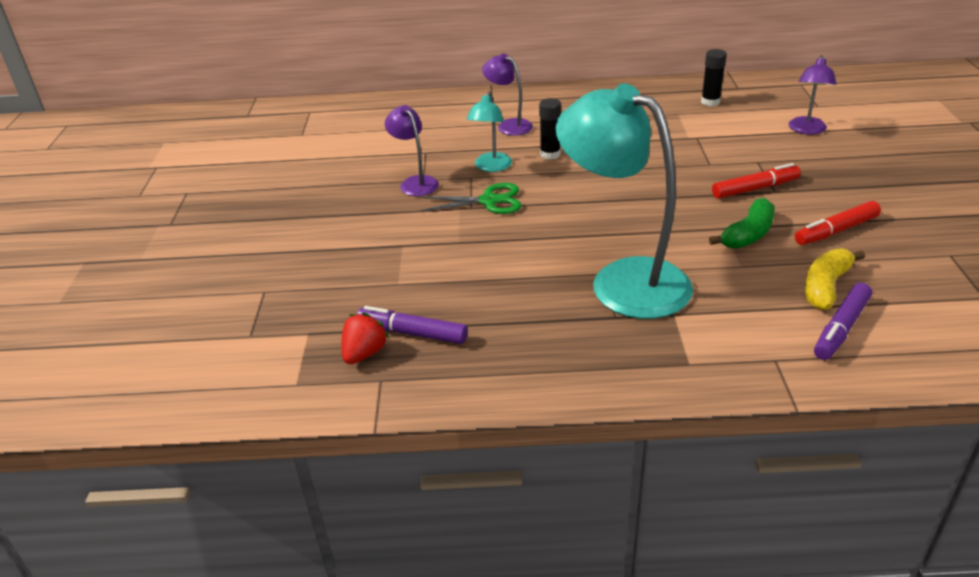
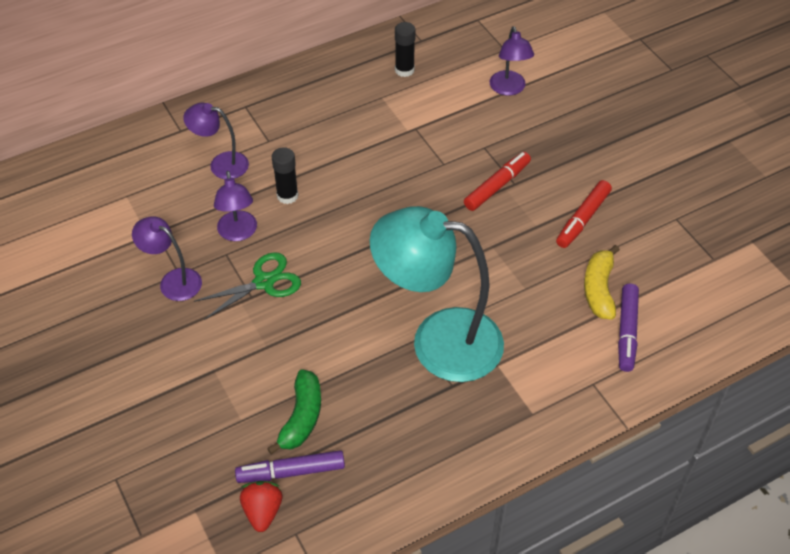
camera: 30 degrees left, 15 degrees up
turquoise lamp [467,91,512,172] -> purple lamp [214,171,257,241]
green banana [709,198,775,249] -> green banana moved to [267,369,321,455]

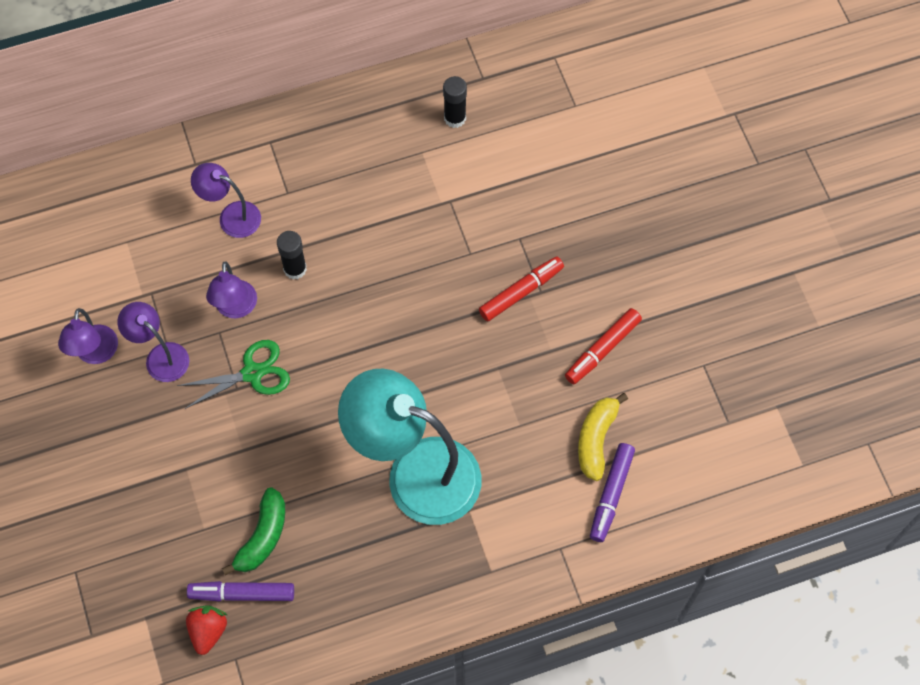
camera: 10 degrees right, 15 degrees up
purple lamp [489,26,534,96] -> purple lamp moved to [58,308,118,364]

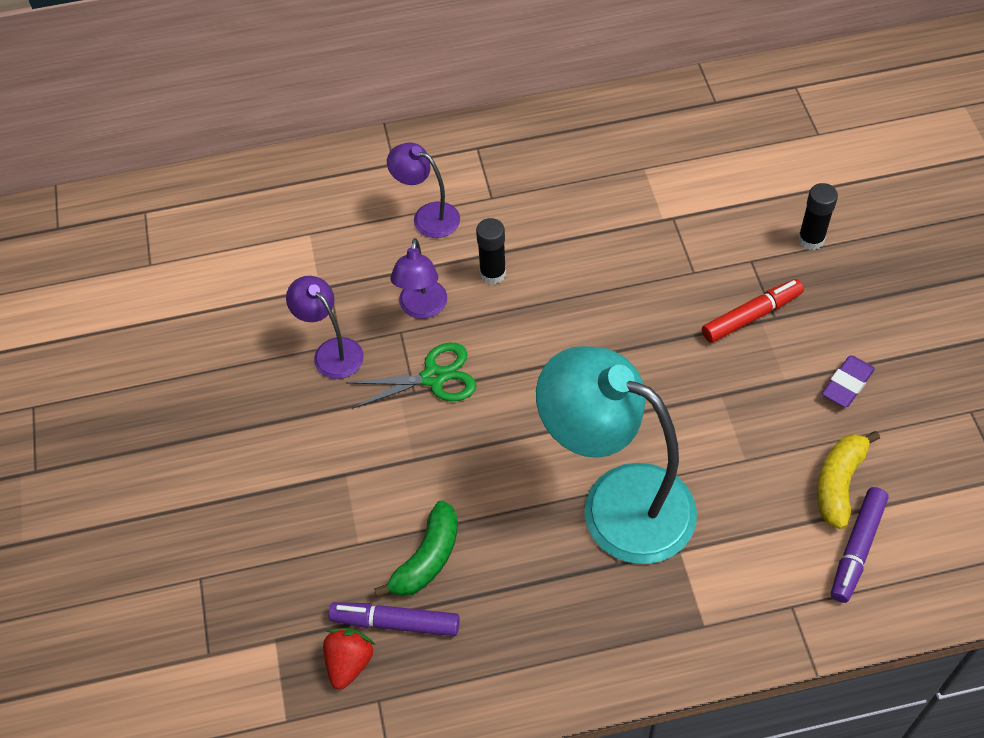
camera: 10 degrees right, 10 degrees down
purple lamp [58,308,118,364] -> none
black glue stick [443,76,467,128] -> black glue stick moved to [798,183,838,250]
red marker [565,308,642,384] -> purple eraser [822,355,875,407]

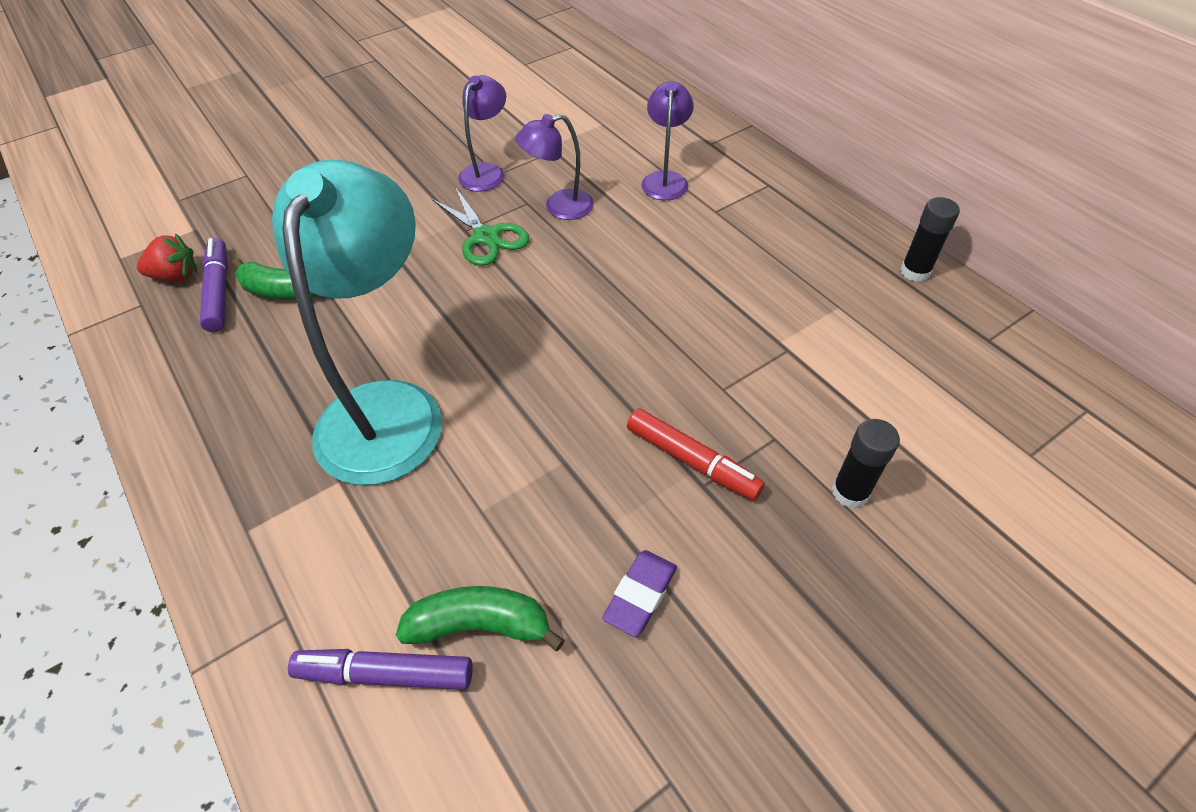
camera: 65 degrees right, 5 degrees down
black glue stick [476,218,506,284] -> black glue stick moved to [900,197,960,282]
yellow banana [817,431,880,529] -> green banana [396,586,565,651]
purple eraser [822,355,875,407] -> purple eraser turned 75 degrees counterclockwise [602,550,677,637]

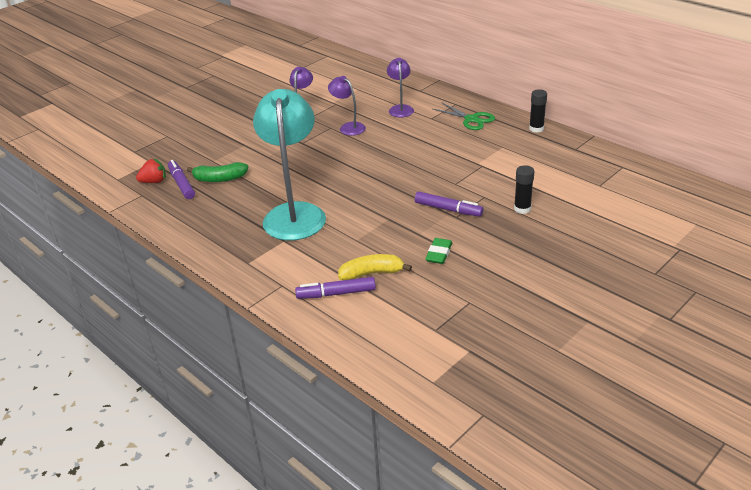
camera: 10 degrees left, 15 degrees down
green banana [396,586,565,651] -> yellow banana [338,254,412,280]
green scissors [432,187,529,266] -> green scissors moved to [433,103,495,130]
purple lamp [515,114,594,220] -> purple lamp turned 75 degrees clockwise [328,76,366,136]
purple eraser [602,550,677,637] -> green eraser [425,238,452,264]
red marker [627,408,765,501] -> purple marker [415,191,483,217]

